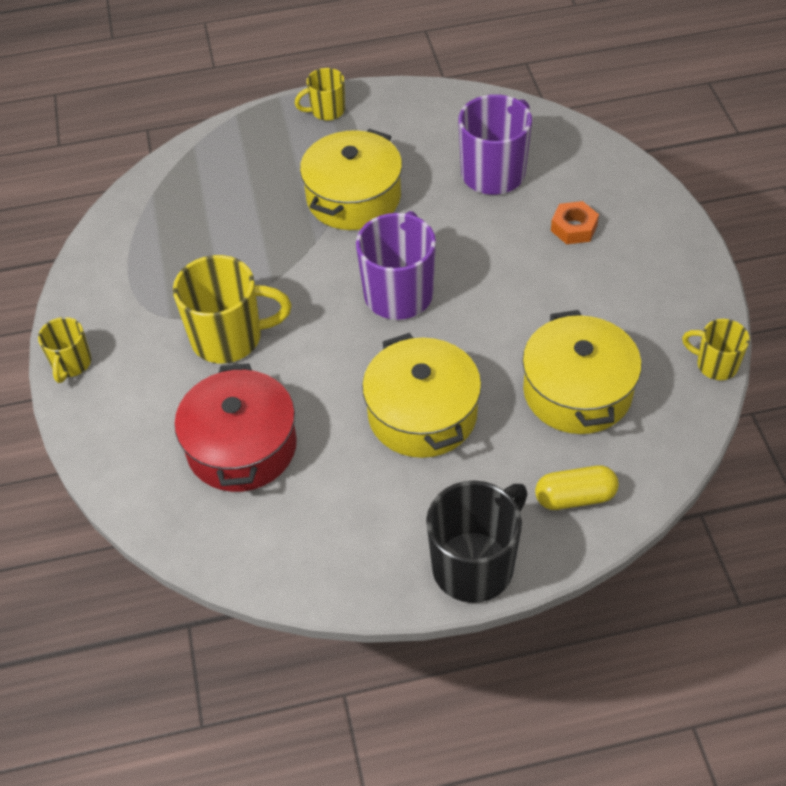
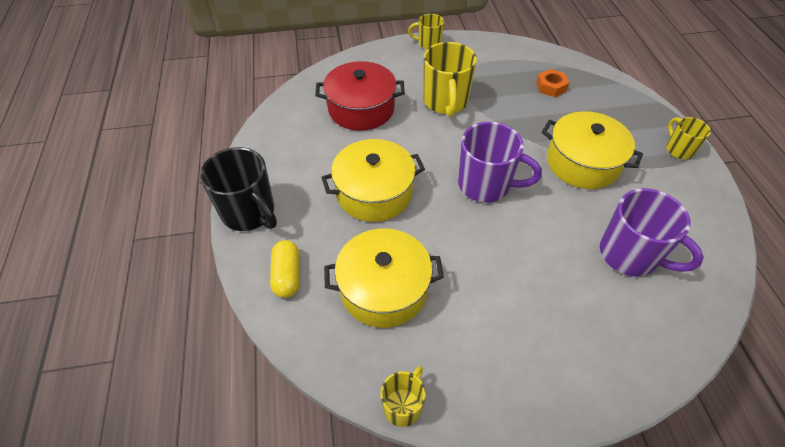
camera: 90 degrees right, 0 degrees up
orange nut [551,201,599,244] -> orange nut moved to [536,69,569,97]

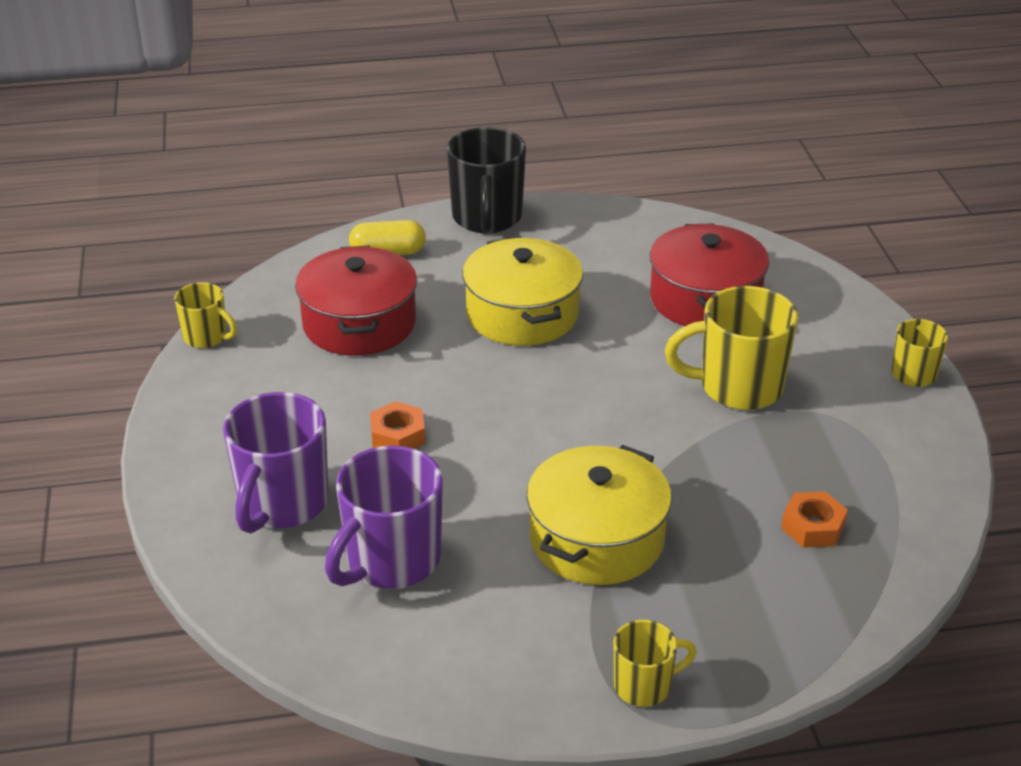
camera: 90 degrees right, 15 degrees down
black mug [200,147,277,231] -> black mug turned 45 degrees counterclockwise [447,127,526,234]
yellow pot [324,229,444,328] -> red pot [295,246,417,356]
purple mug [458,122,542,203] -> purple mug moved to [223,392,328,533]
none -> orange nut [370,401,425,449]

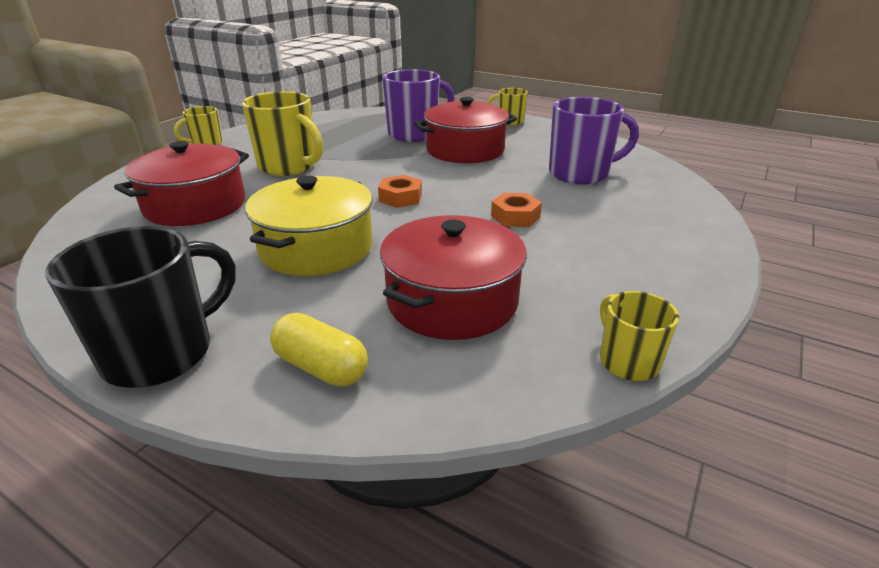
camera: 140 degrees left, 5 degrees down
purple mug [223,392,328,533] -> purple mug moved to [382,69,455,142]
yellow pot [527,445,672,585] -> red pot [414,97,517,163]
orange nut [781,492,848,548] -> orange nut moved to [378,175,422,208]

